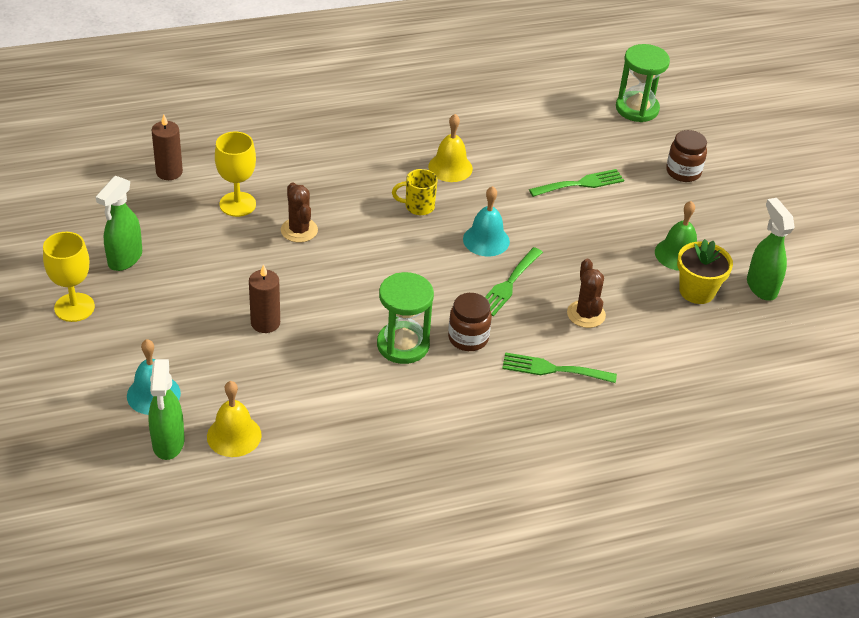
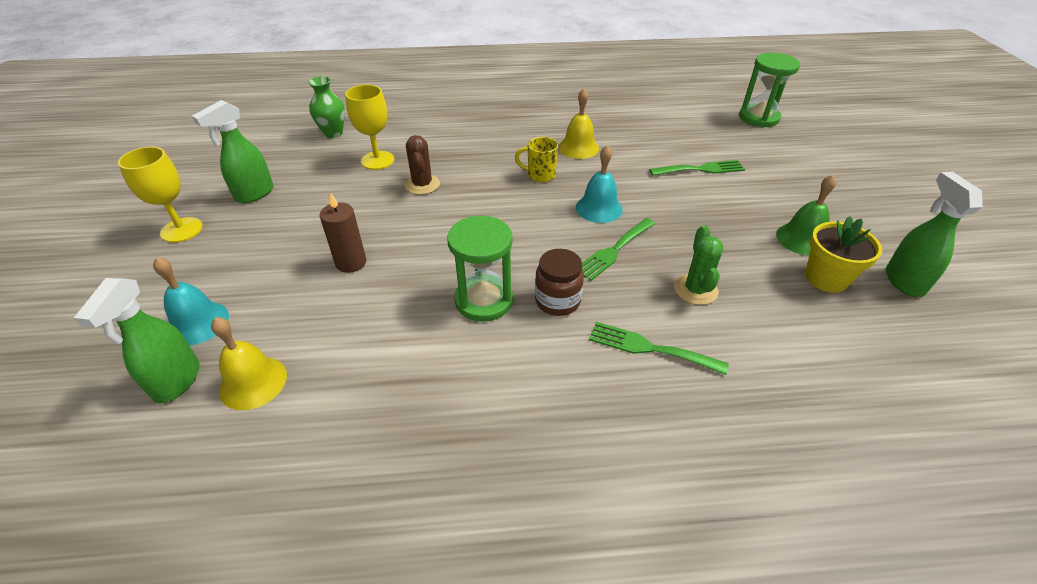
camera: 15 degrees right, 0 degrees up
brown candle [152,114,183,180] -> green vase [308,76,345,138]
brown cactus [567,259,606,328] -> green cactus [674,225,723,305]
brown jar [666,130,707,182] -> none

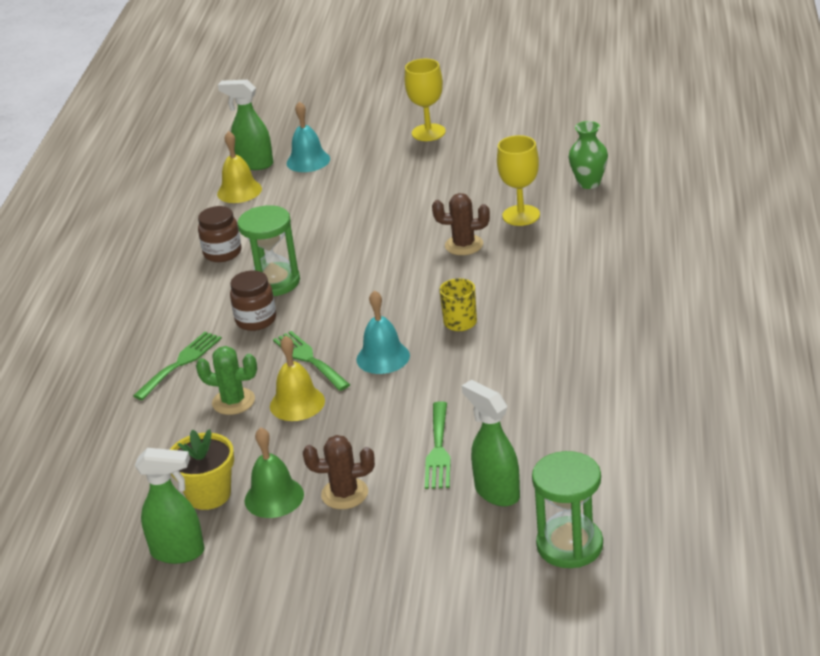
camera: 105 degrees right, 10 degrees down
green spray bottle [192,100,273,203] -> green spray bottle moved to [462,380,520,506]
brown candle [320,194,367,273] -> none
yellow bell [559,89,599,159] -> yellow bell moved to [270,335,325,421]
none -> brown jar [198,206,242,262]
none -> brown cactus [303,435,375,509]

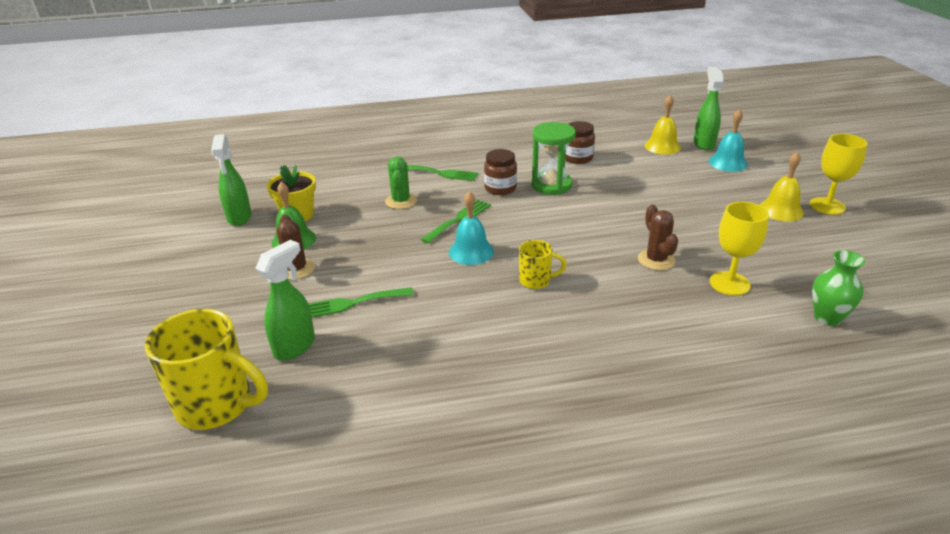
camera: 70 degrees right, 0 degrees up
yellow bell [270,335,325,421] -> yellow bell moved to [760,152,804,221]
green hourglass [532,451,603,568] -> yellow mug [145,309,268,430]

